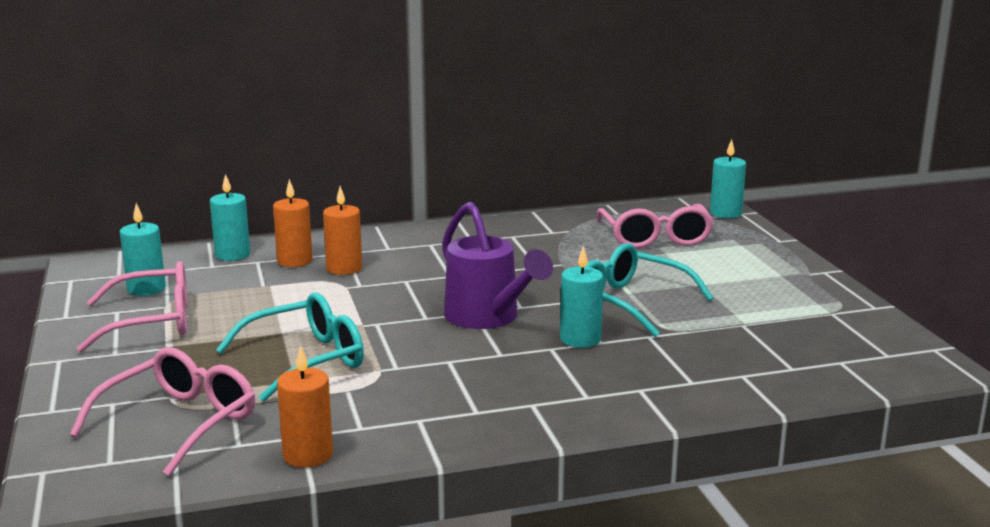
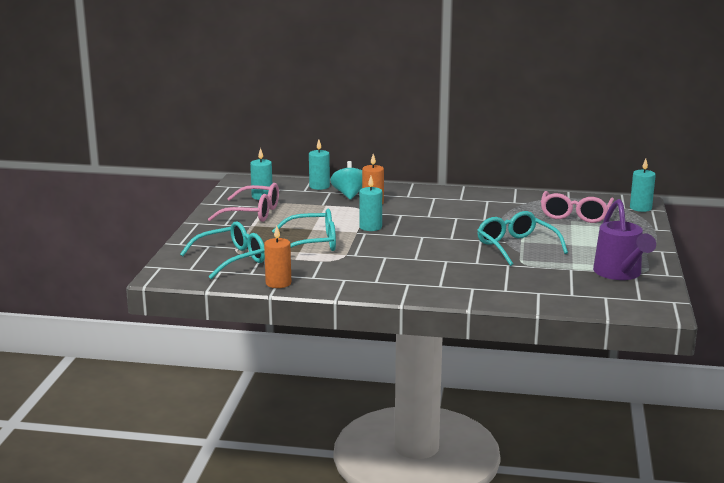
camera: 25 degrees right, 0 degrees up
pink glasses [70,347,255,476] -> turquoise glasses [180,221,265,279]
orange candle [273,179,313,267] -> turquoise spinning top [330,161,362,200]
purple watering can [442,202,553,329] -> purple watering can moved to [593,199,656,280]
turquoise candle [560,246,604,348] -> turquoise candle moved to [359,176,382,231]

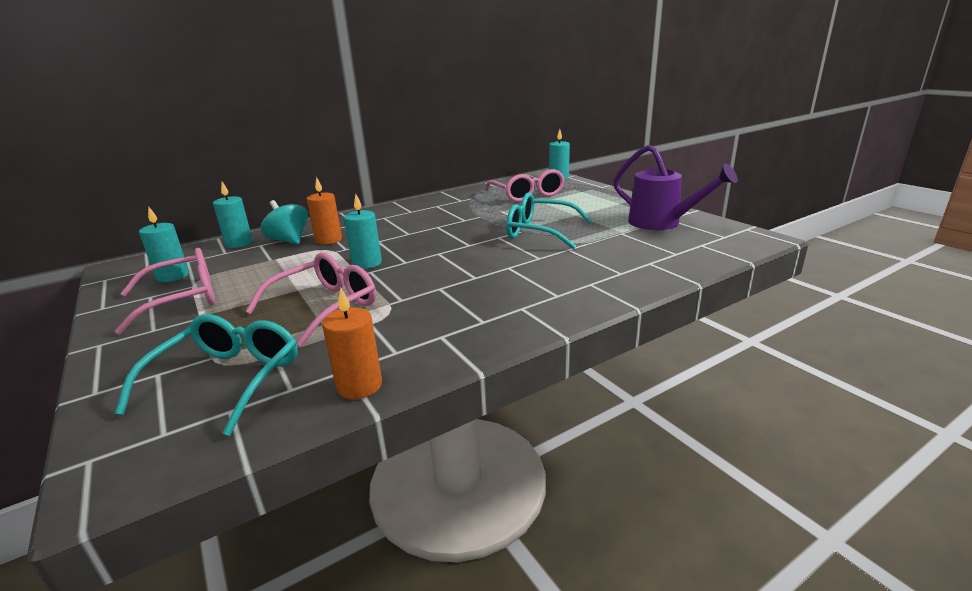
camera: 40 degrees left, 5 degrees up
turquoise glasses [272,209,336,251] -> pink glasses [245,252,376,346]

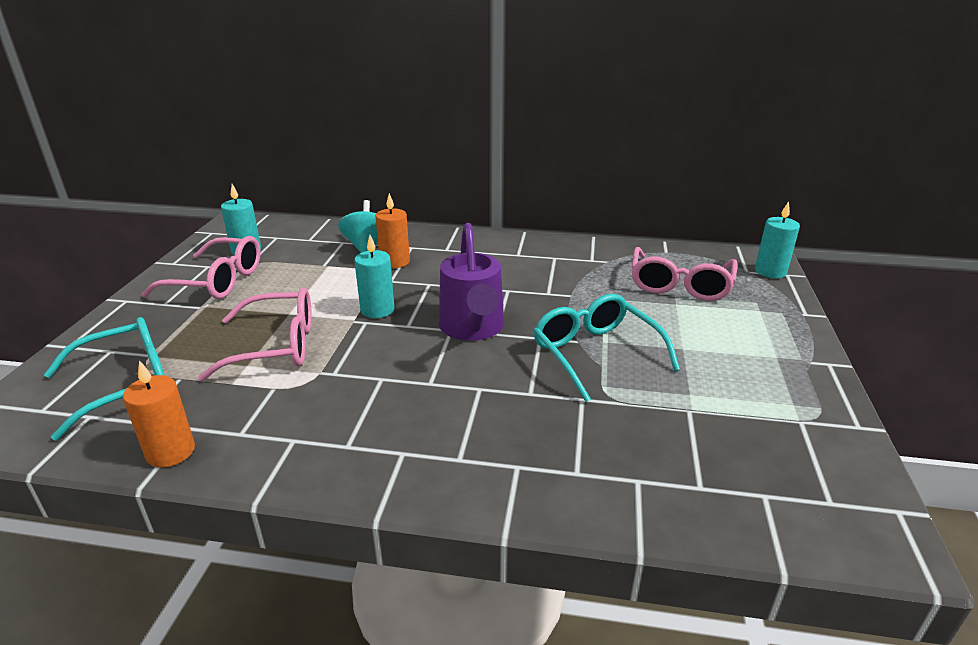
camera: 40 degrees right, 5 degrees up
turquoise candle [213,182,253,248] -> none
purple watering can [613,145,738,230] -> purple watering can moved to [439,223,504,341]

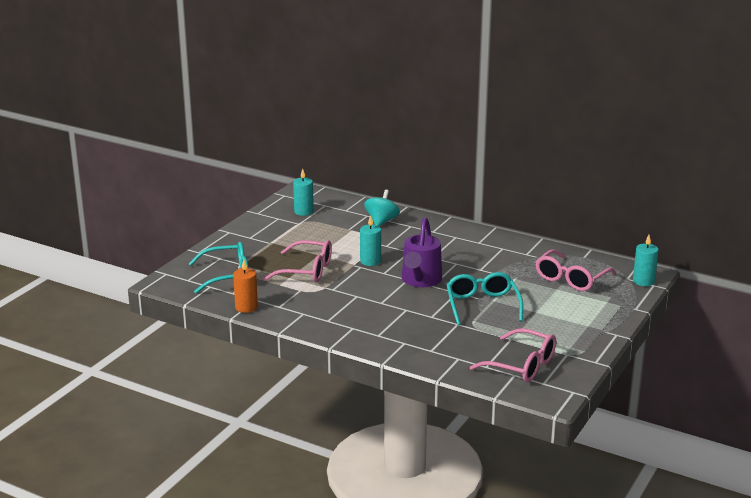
camera: 20 degrees right, 5 degrees down
pink glasses [142,236,261,299] -> pink glasses moved to [470,328,556,382]
orange candle [375,193,410,268] -> none

